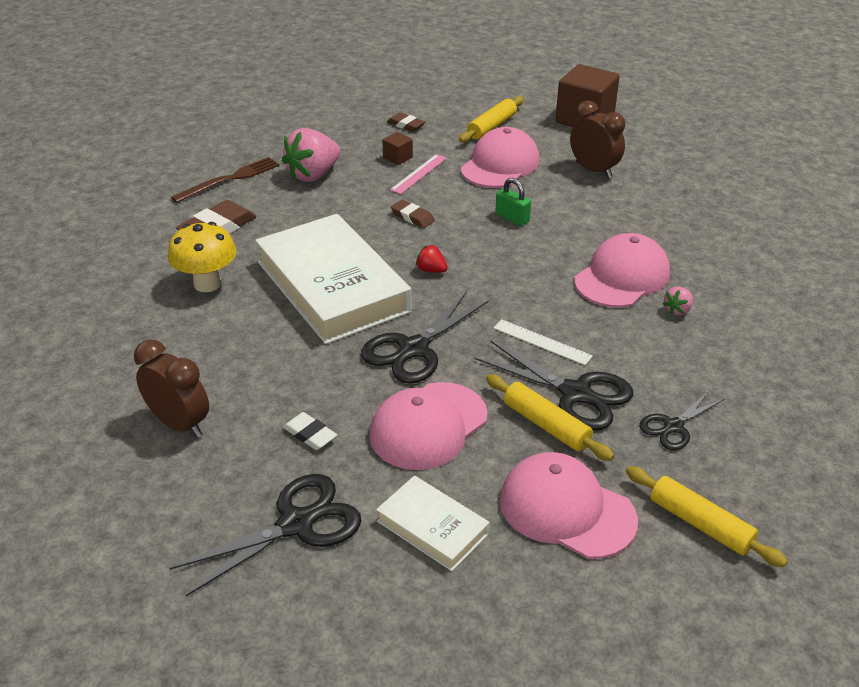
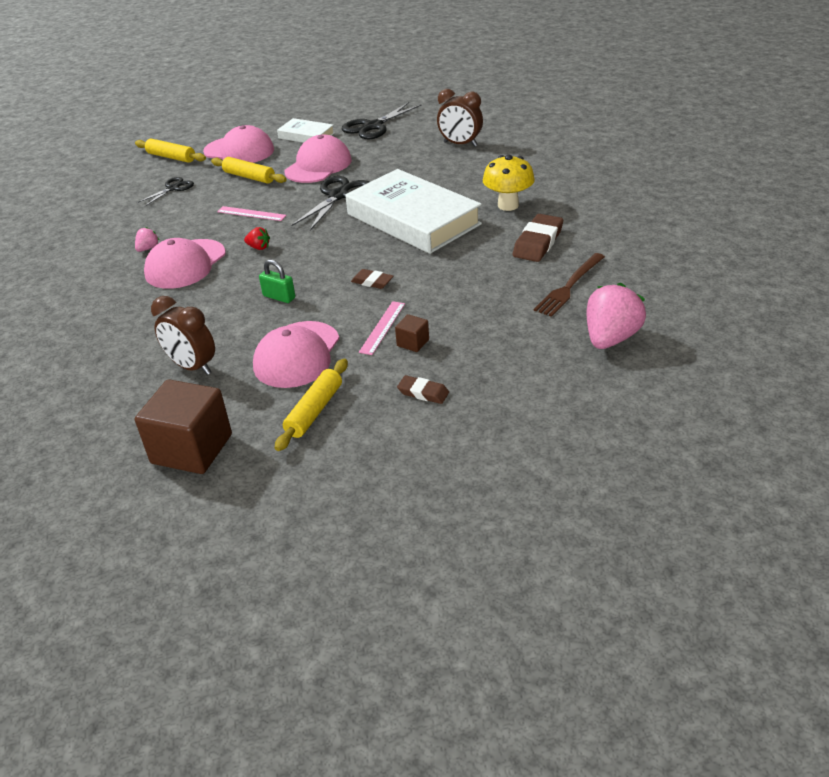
camera: 170 degrees right, 0 degrees up
pink strawberry [282,128,340,182] -> pink strawberry moved to [587,283,646,349]
white eraser [283,412,337,450] -> none
red strawberry [416,245,448,273] -> red strawberry moved to [244,227,270,250]
black scissors [474,340,633,430] -> none
white ruler [494,319,593,365] -> pink ruler [217,206,287,221]

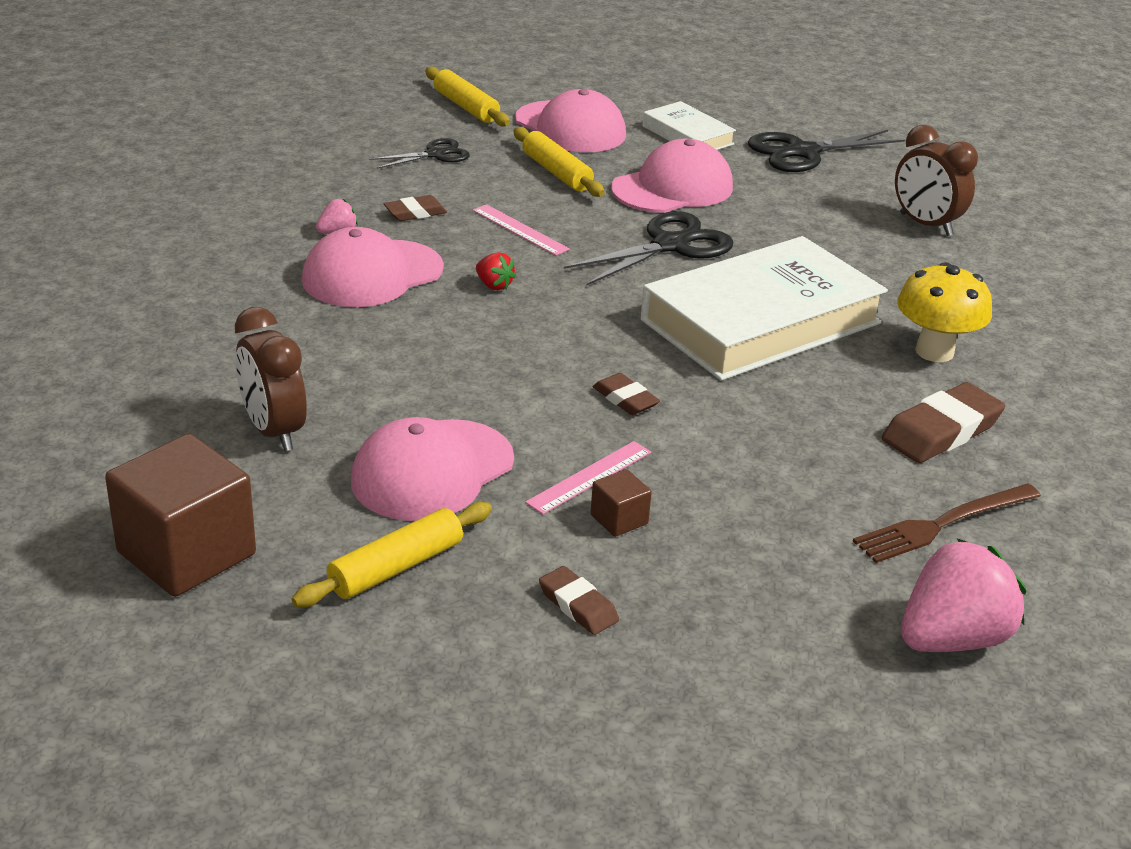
camera: 20 degrees right, 5 degrees down
green padlock [259,259,295,303] -> none
white book [345,169,482,254] -> white book turned 75 degrees clockwise [641,236,888,381]
none -> brown eraser [384,195,447,221]

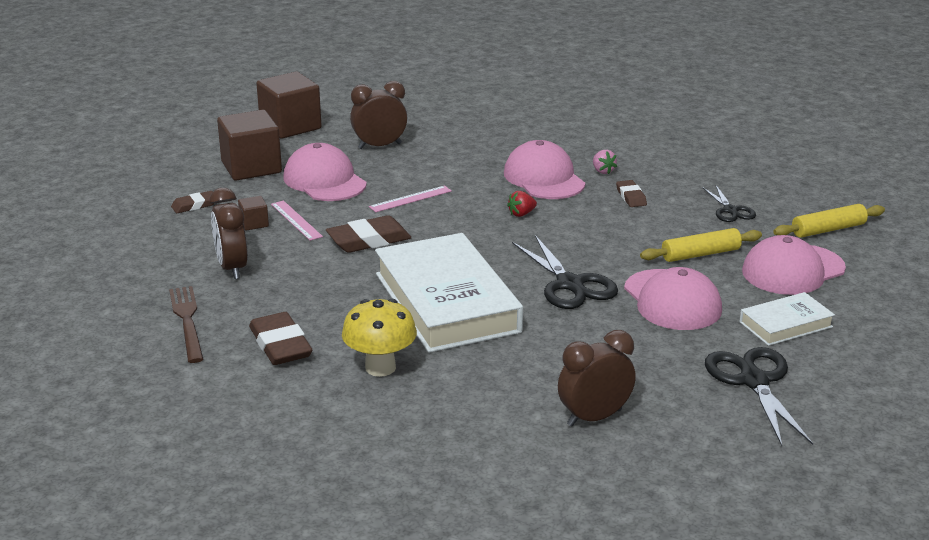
camera: 105 degrees right, 5 degrees down
yellow rolling pin [292,502,492,607] -> brown cube [217,110,282,181]
pink ruler [473,204,570,256] -> pink ruler moved to [369,186,452,212]
brown eraser [593,373,660,415] -> brown eraser [326,215,411,253], size x1.75
pink strawberry [901,539,1026,652] -> none
none -> brown clock [210,188,248,279]

